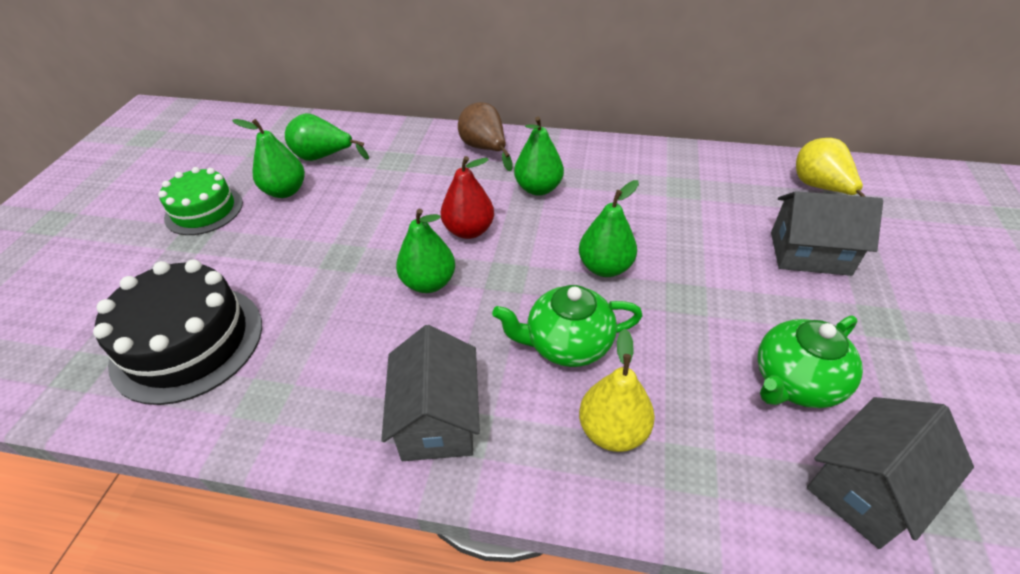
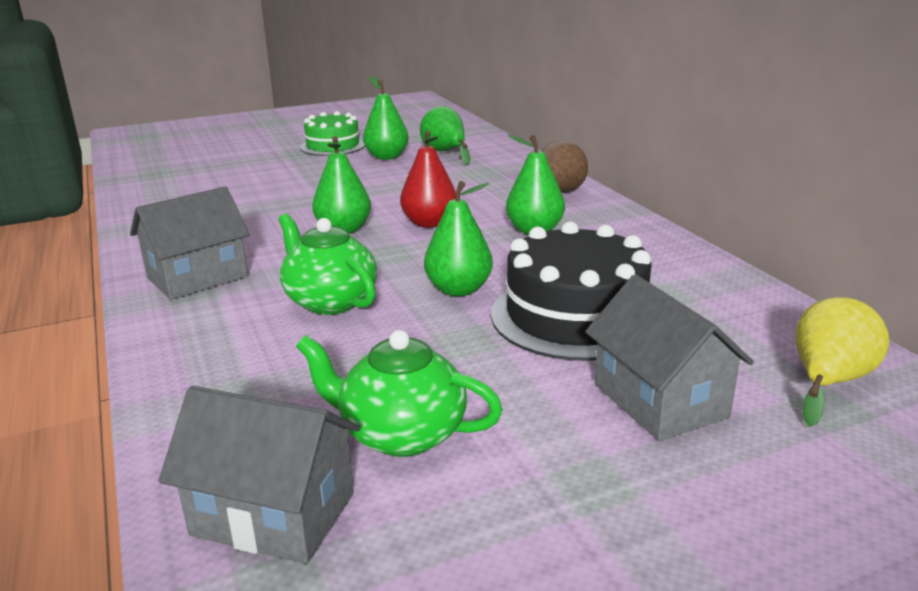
camera: 55 degrees right, 20 degrees down
black cake [93,259,262,405] -> black cake moved to [491,221,652,361]
yellow pear [579,329,655,452] -> none

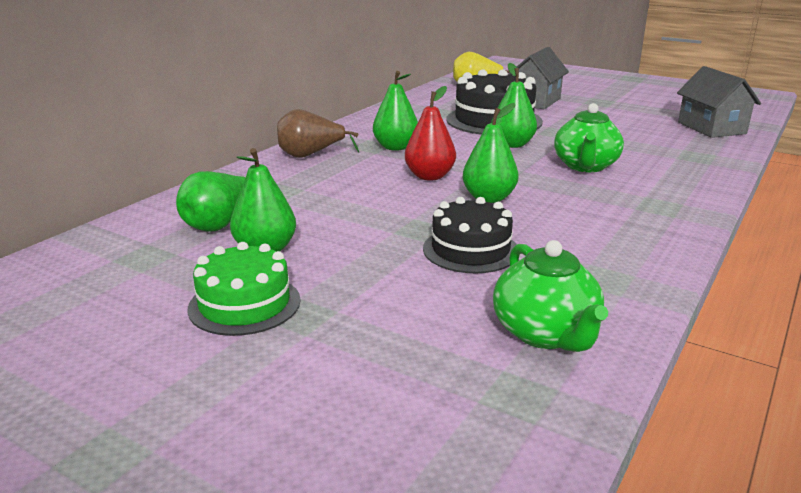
camera: 125 degrees left, 0 degrees up
grey house [130,186,250,300] -> none
green teapot [296,330,503,457] -> green teapot moved to [493,240,608,352]
none -> black cake [423,197,517,273]

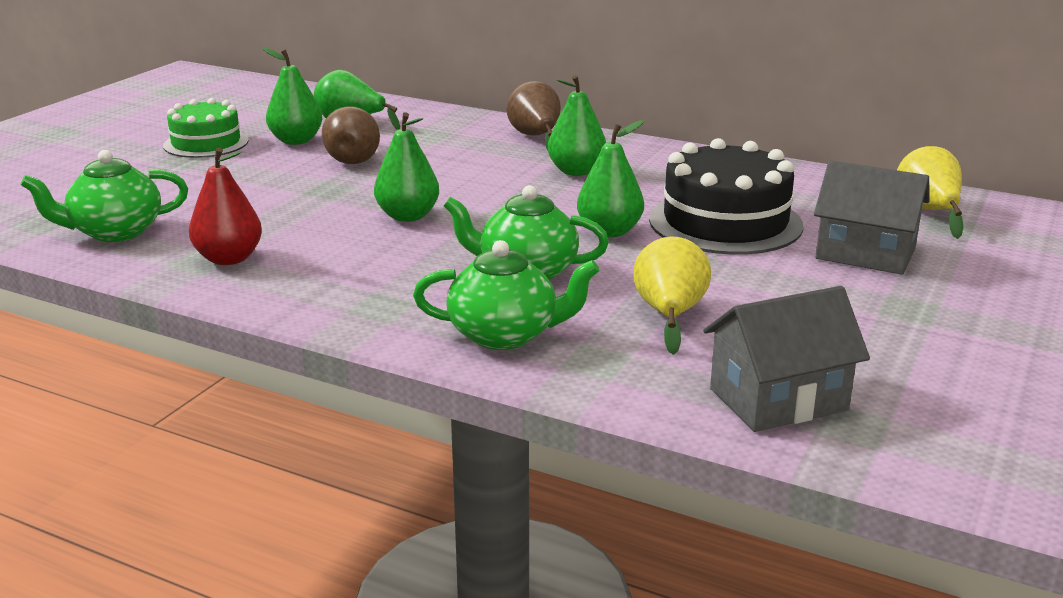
camera: 85 degrees right, 0 degrees up
red pear [405,86,456,181] -> red pear moved to [189,147,262,265]
black cake [423,197,517,273] -> none
none -> brown pear [322,106,380,164]
none -> green teapot [413,240,599,350]
none -> yellow pear [633,237,711,355]

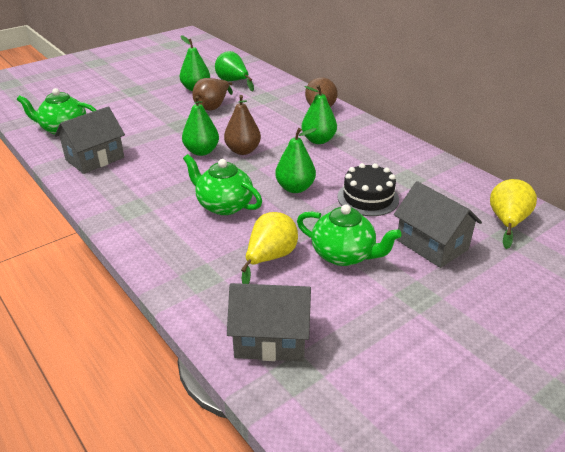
camera: 25 degrees right, 10 degrees up
green cake [163,98,249,158] -> none
red pear [189,147,262,265] -> grey house [55,107,125,174]
green teapot [413,240,599,350] -> green teapot moved to [297,204,402,266]
black cake [649,138,804,255] -> black cake [337,163,399,216], size x0.64
none -> brown pear [224,95,261,155]

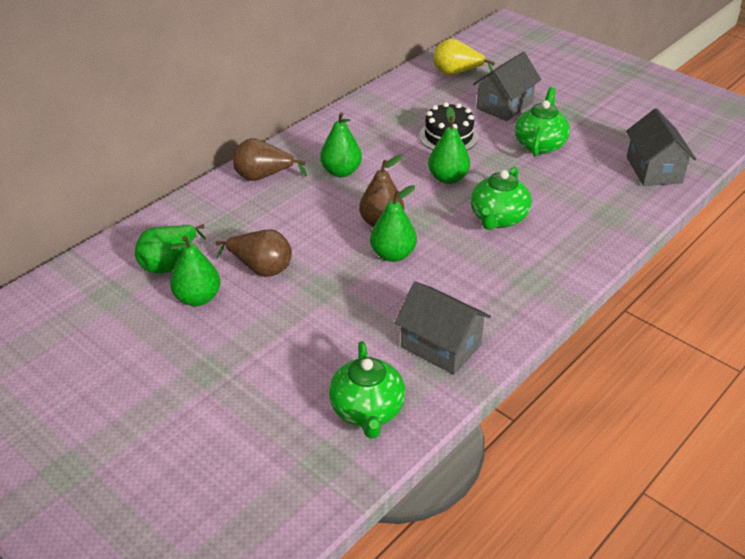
camera: 100 degrees left, 5 degrees up
yellow pear [241,212,298,284] -> none

